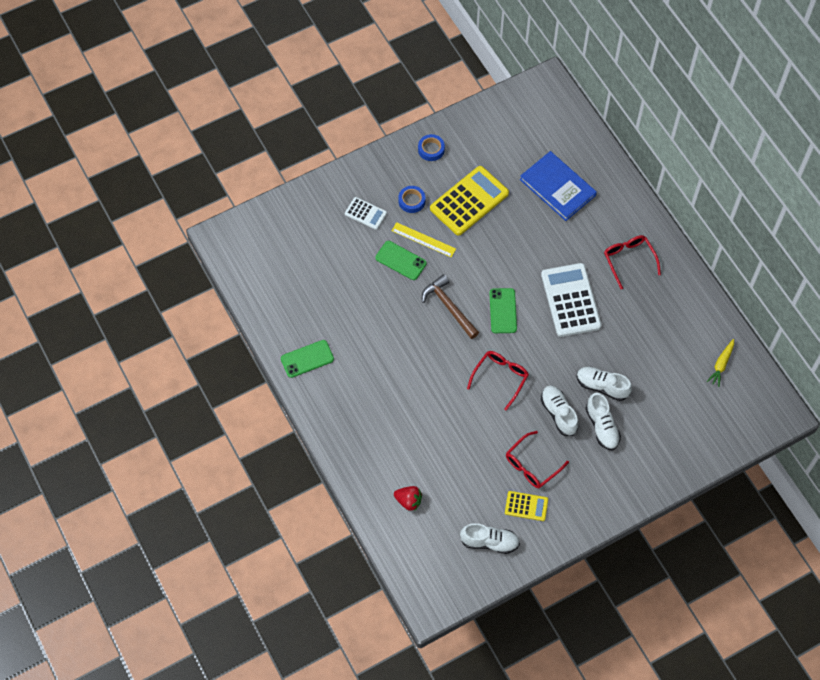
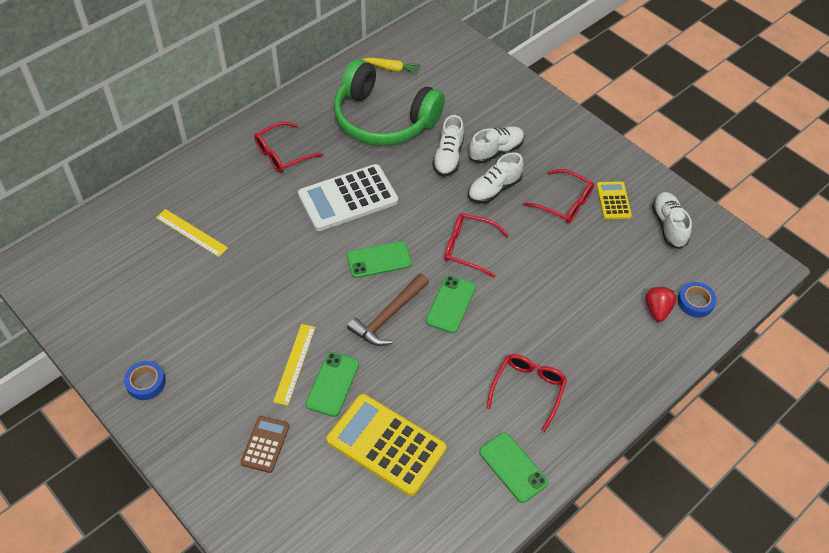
camera: 105 degrees left, 10 degrees down
white calculator [345,197,387,230] -> brown calculator [240,416,289,473]
blue tape [398,186,425,213] -> blue tape moved to [677,282,716,318]
yellow calculator [430,166,509,236] -> yellow calculator moved to [327,394,446,496]
blue book [520,151,597,221] -> yellow ruler [156,209,228,257]
none -> green headphones [333,59,445,146]
none -> green phone [426,275,476,333]
none -> red glasses [487,354,567,432]

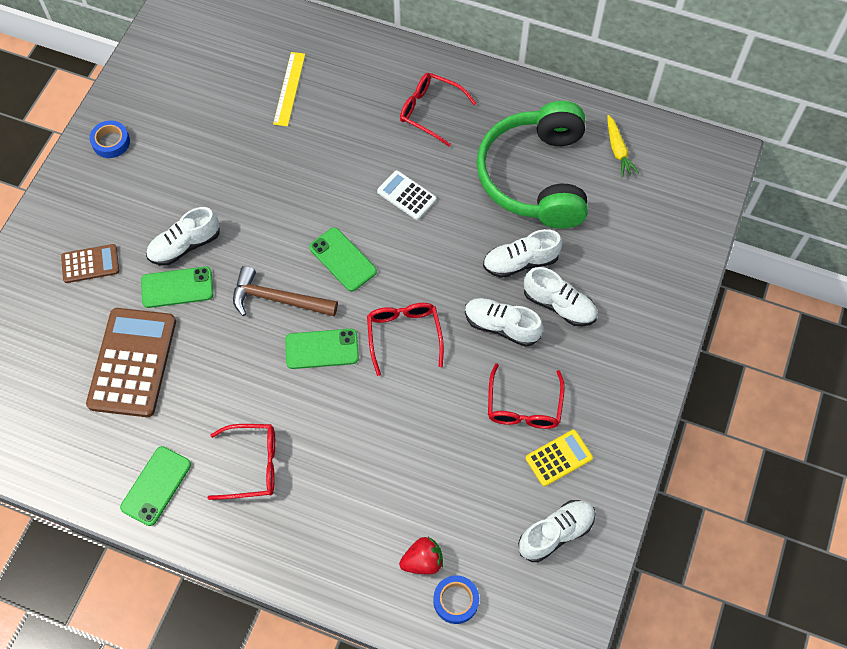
camera: 65 degrees right, 10 degrees up
yellow ruler [273,324,316,406] -> white shoe [146,207,219,266]
white calculator [298,164,398,231] -> white calculator [377,170,436,220], size x0.52
yellow calculator [327,394,446,496] -> brown calculator [86,308,176,417]

